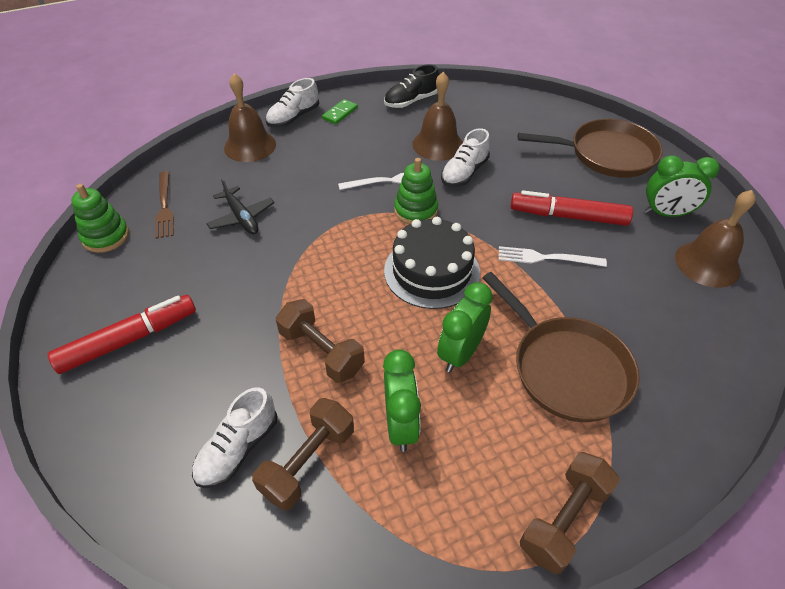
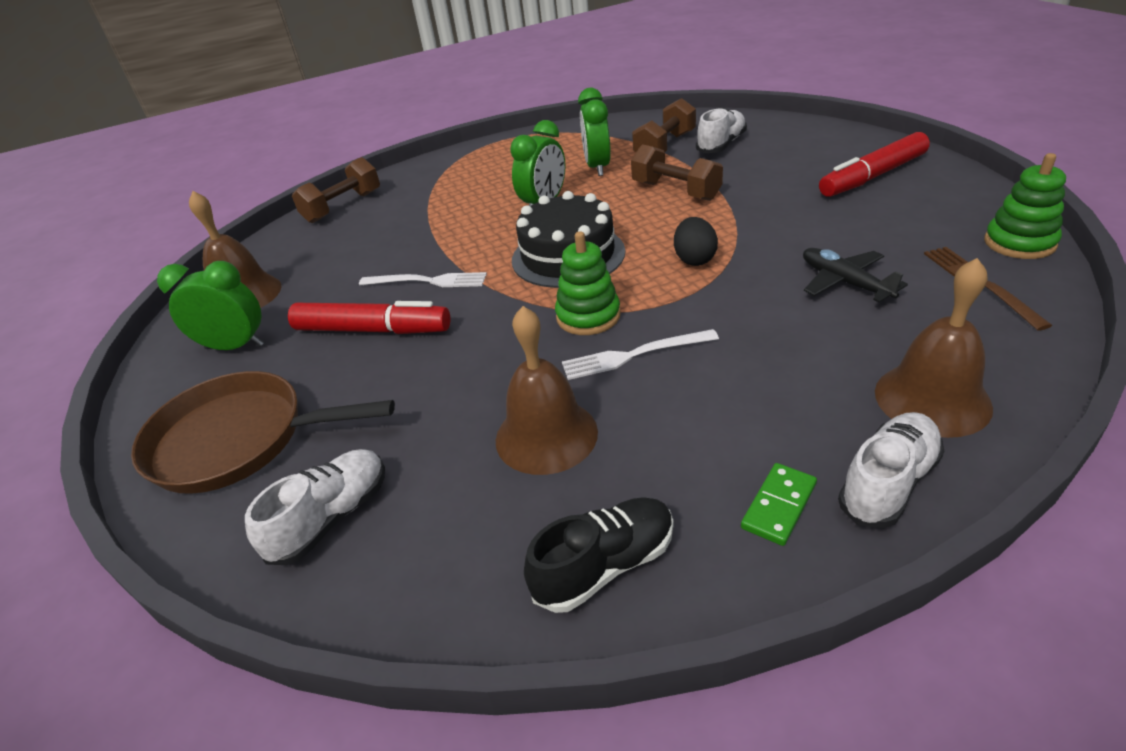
camera: 175 degrees left, 10 degrees down
white shoe [441,128,490,187] -> white shoe moved to [245,449,385,565]
brown pan [483,272,640,422] -> none
brown dumbbell [520,452,620,574] -> brown dumbbell moved to [292,157,380,223]
none -> black egg [674,217,718,266]

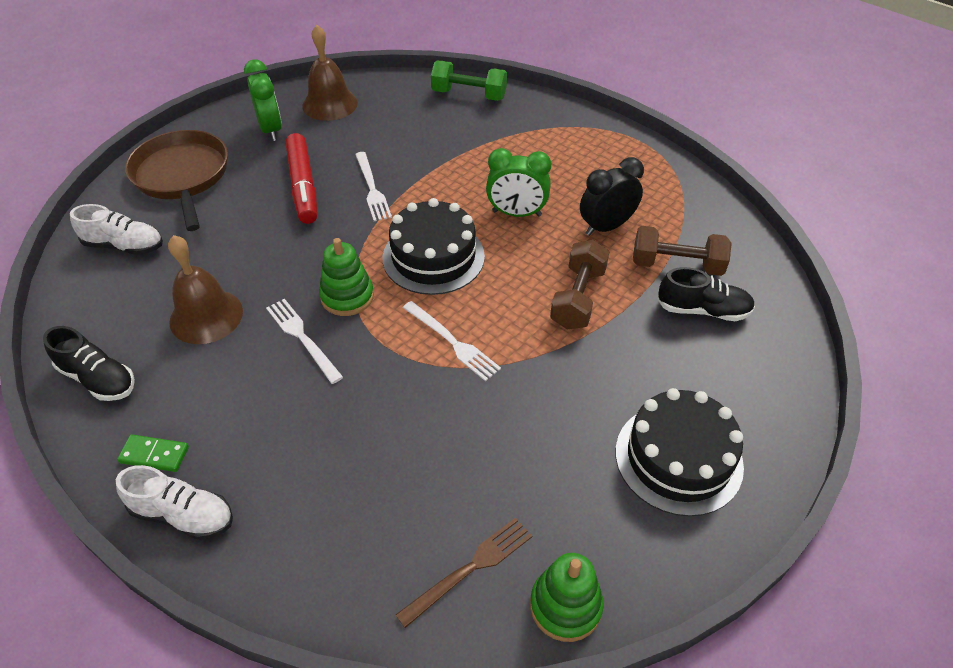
camera: 60 degrees right, 10 degrees up
brown dumbbell [292,157,380,223] -> green dumbbell [431,61,507,101]
green clock [578,88,611,176] -> black clock [580,157,644,236]
black egg [674,217,718,266] -> white fork [403,301,501,381]
white shoe [696,107,747,153] -> black shoe [657,267,755,321]
black plane [803,248,908,302] -> none
red marker [819,132,930,197] -> black cake [616,388,744,516]
brown bell [875,258,993,438] -> none

